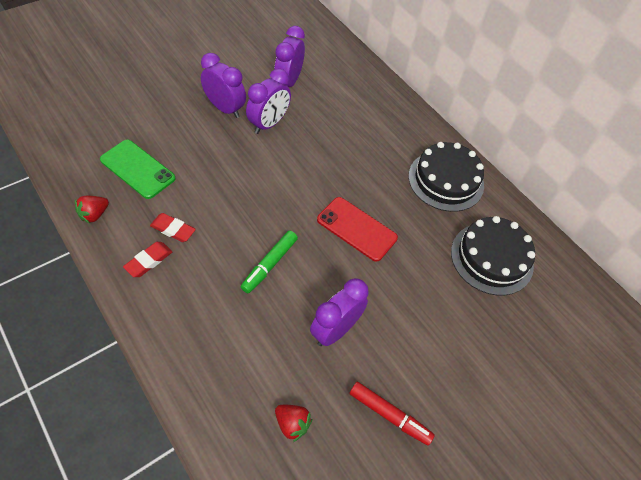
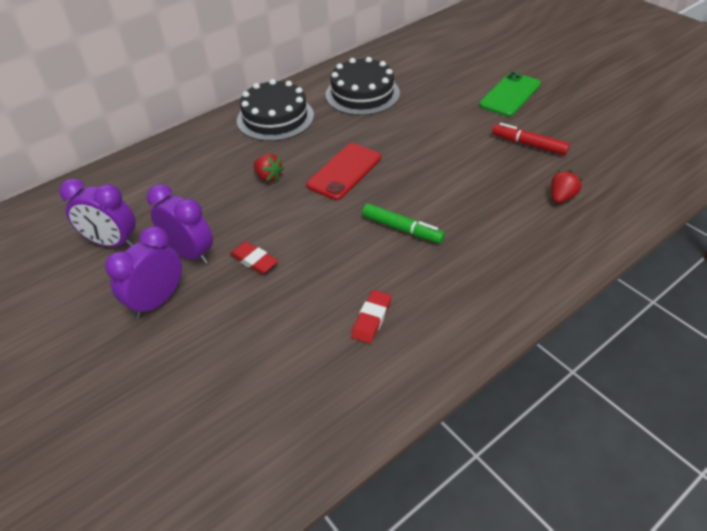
camera: 85 degrees left, 10 degrees down
red strawberry [75,196,109,224] -> red strawberry moved to [253,154,284,182]
green phone [100,140,176,199] -> green phone moved to [479,72,541,117]
red eraser [123,242,172,277] -> red eraser moved to [230,241,278,274]
purple clock [310,278,368,346] -> none
red marker [350,382,435,446] -> red marker turned 90 degrees counterclockwise [492,123,570,155]

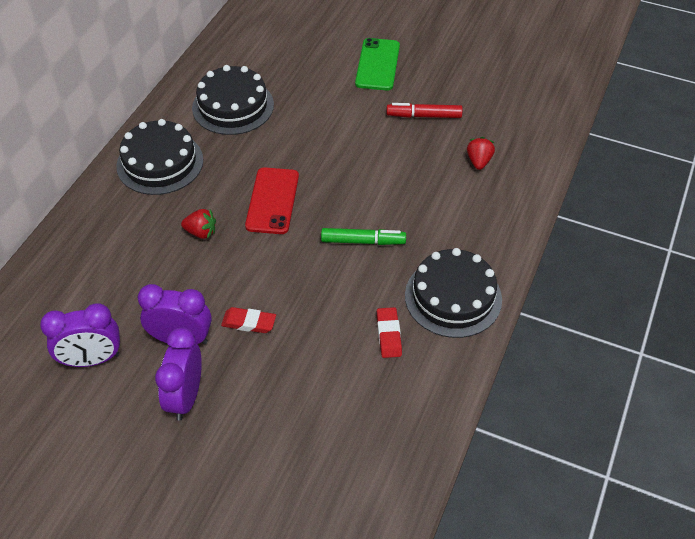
camera: 30 degrees left, 5 degrees up
none -> black cake [405,248,502,338]

